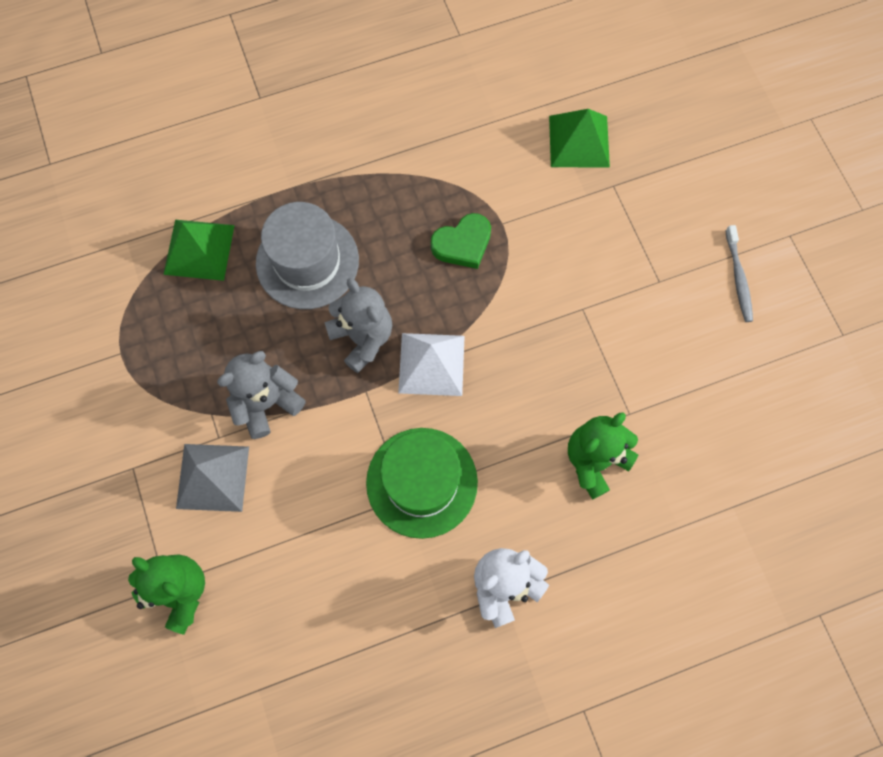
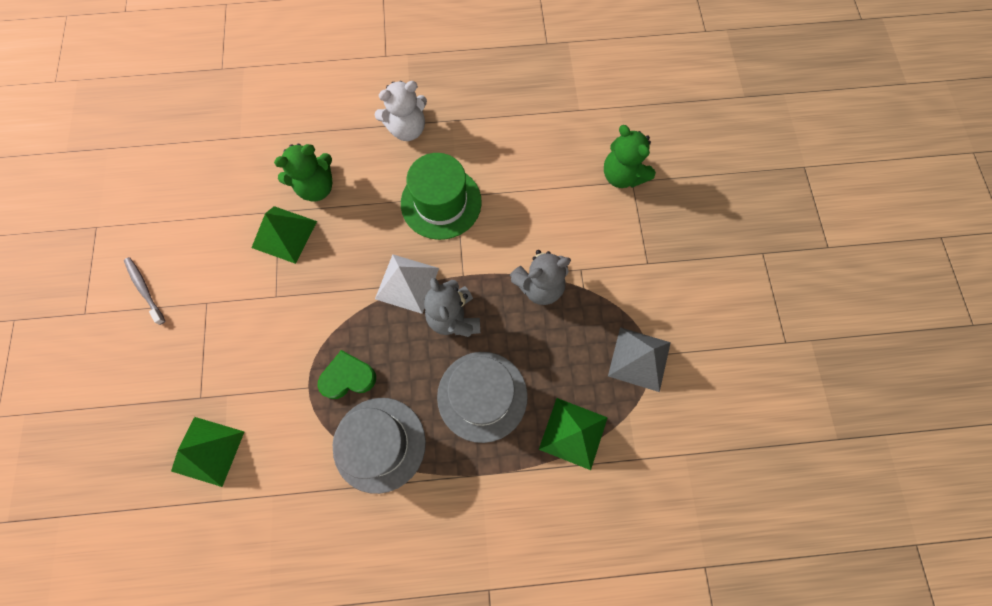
camera: 165 degrees left, 0 degrees up
grey pyramid [176,444,249,512] -> grey pyramid moved to [608,327,671,392]
grey toothbrush [725,225,753,322] -> grey toothbrush turned 45 degrees counterclockwise [124,257,166,325]
none -> green pyramid [252,206,317,264]
none -> grey hat [333,398,426,494]

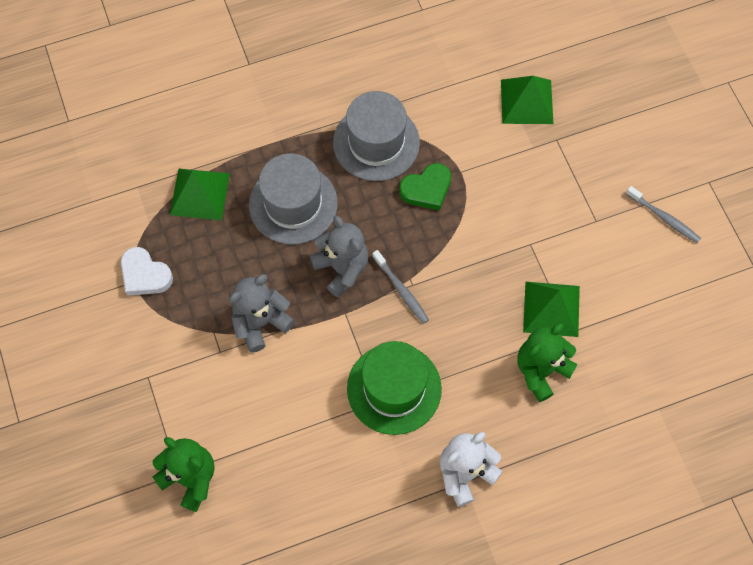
camera: 165 degrees right, 5 degrees down
white pyramid [375,254,439,314] -> grey toothbrush [372,250,429,324]
grey pyramid [608,327,671,392] -> white heart [121,247,173,296]

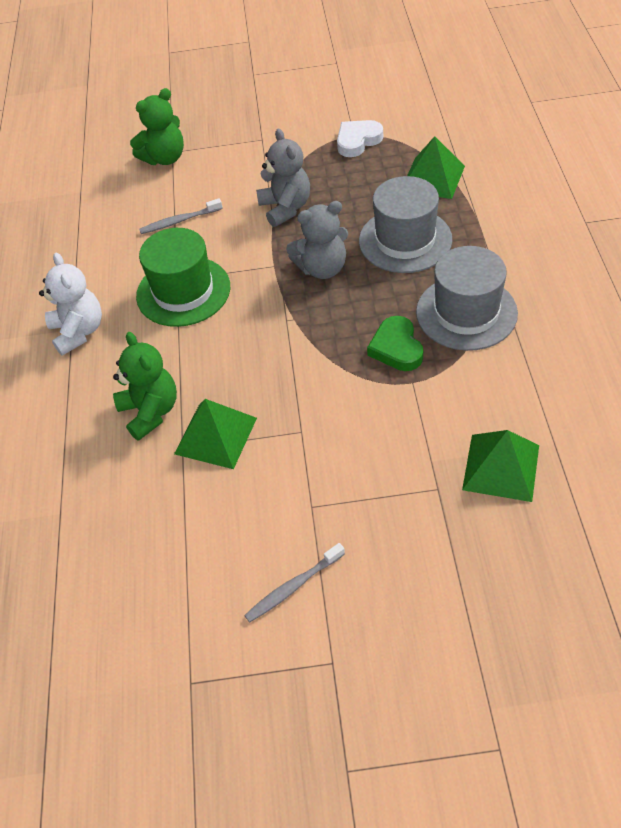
camera: 110 degrees right, 15 degrees down
grey toothbrush [372,250,429,324] -> grey toothbrush moved to [139,198,223,234]

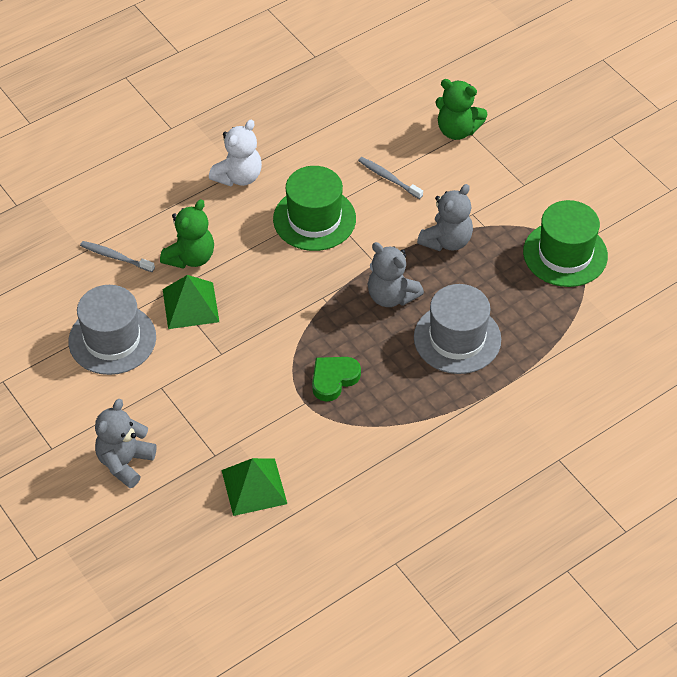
camera: 55 degrees right, 0 degrees up
grey toothbrush [244,543,345,623] -> grey toothbrush moved to [80,241,155,272]
white heart [337,120,383,157] -> green hat [523,200,608,287]
green pyramid [407,136,465,199] -> none
grey hat [416,246,518,351] -> grey hat moved to [68,285,156,375]
none -> grey teddy bear [95,399,156,488]

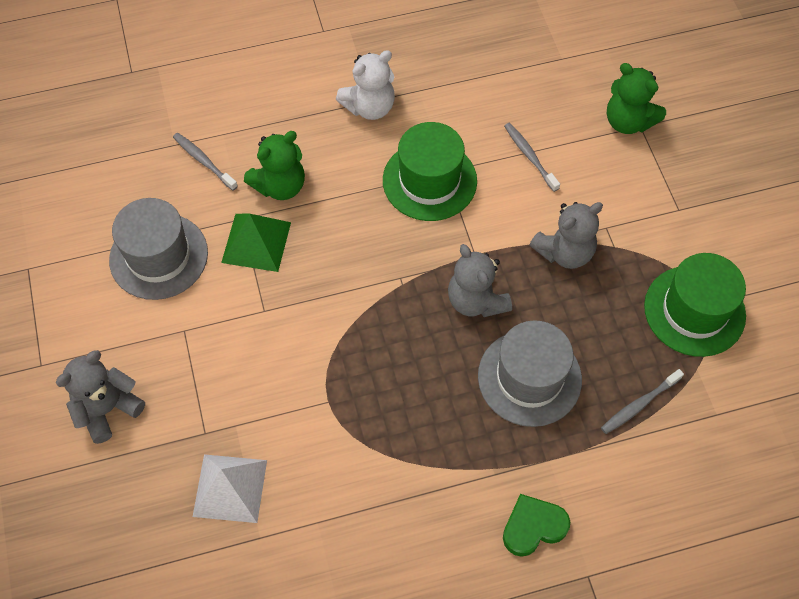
camera: 20 degrees right, 10 degrees up
green pyramid [222,458,287,516] -> white pyramid [193,454,267,523]
green heart [312,357,361,402] -> green heart moved to [503,494,570,557]
none -> grey toothbrush [601,369,684,434]

